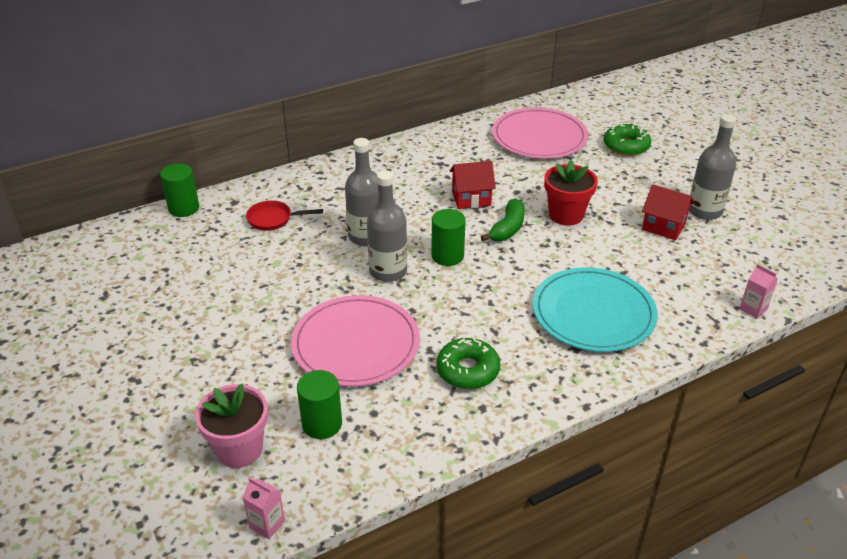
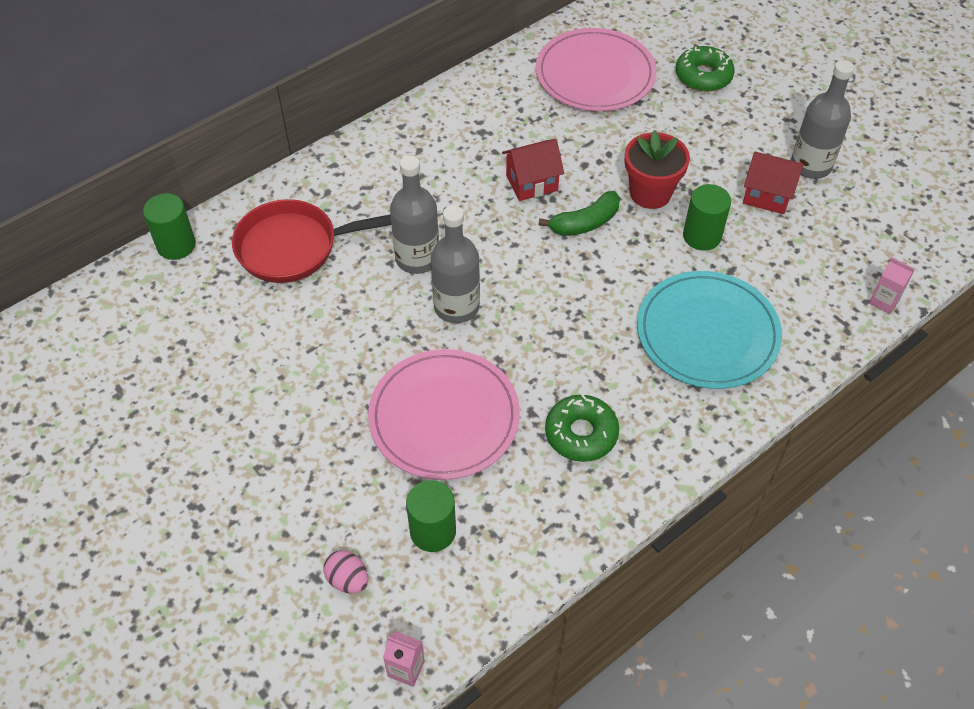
camera: 10 degrees left, 15 degrees up
pink flower pot [195,384,268,468] -> pink egg [323,550,368,593]
red pan [246,200,323,231] -> red pan [232,199,392,283], size x1.81
green cylinder [432,209,466,266] -> green cylinder moved to [683,184,731,251]
green banana [481,198,525,242] -> green banana turned 45 degrees clockwise [539,191,620,236]

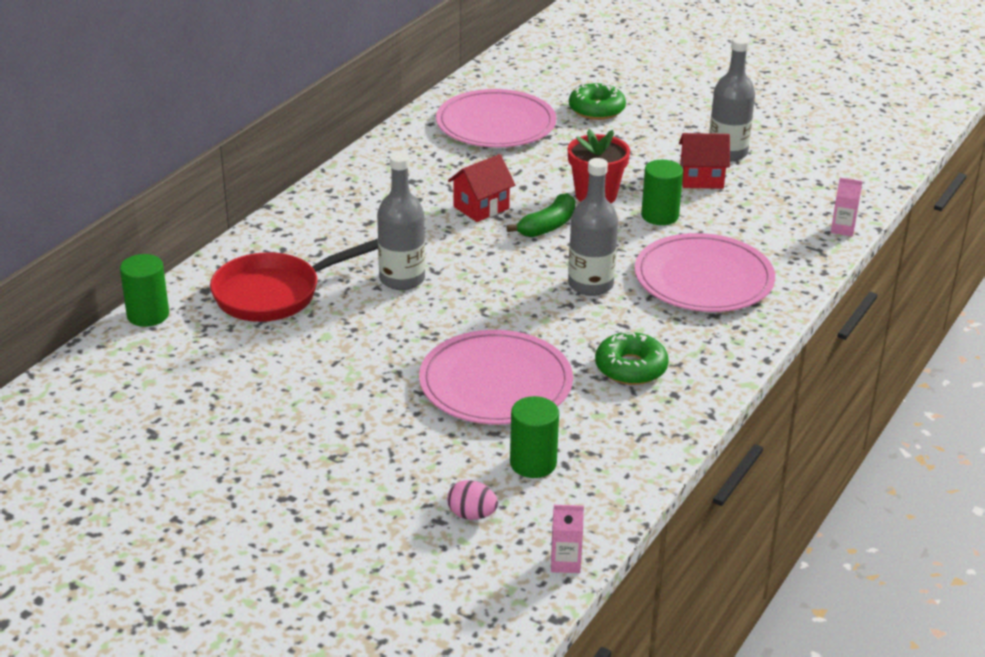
camera: 20 degrees left, 20 degrees down
grey bottle [431,205,480,323] -> grey bottle moved to [568,158,618,296]
turquoise plate [637,271,782,389] -> pink plate [635,233,775,312]

